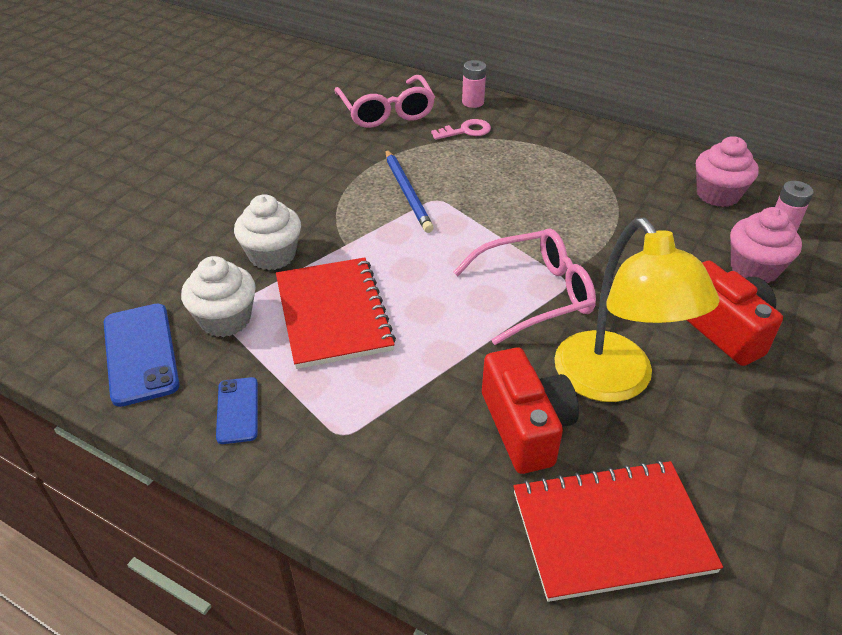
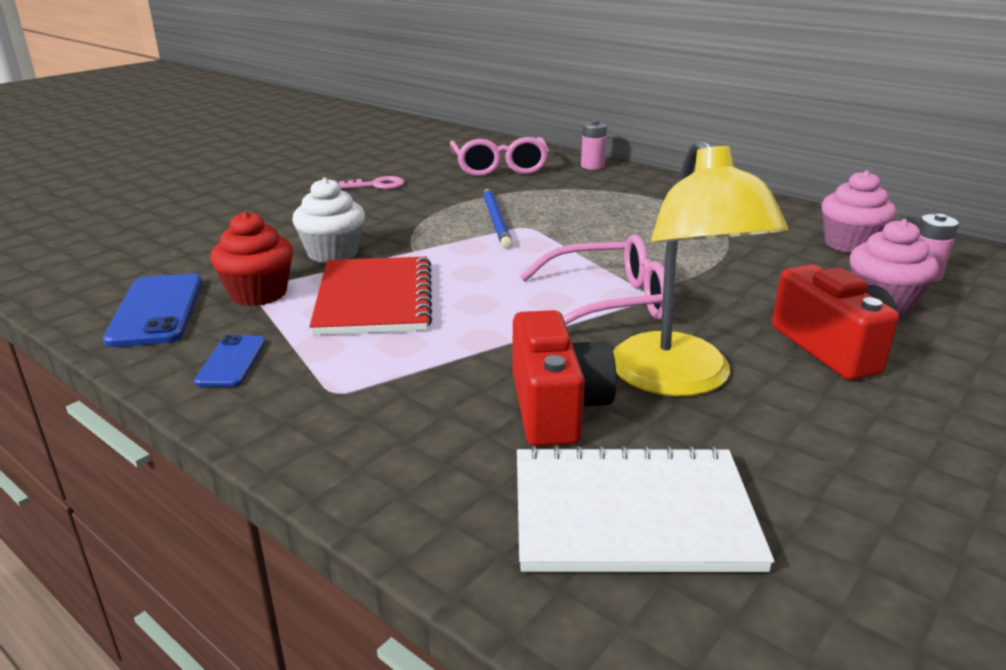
camera: 10 degrees right, 15 degrees down
white cupcake [181,256,256,337] -> red cupcake [210,211,293,306]
pink key [431,119,491,140] -> pink key moved to [339,176,404,189]
red notebook [513,460,723,602] -> white notebook [517,446,774,572]

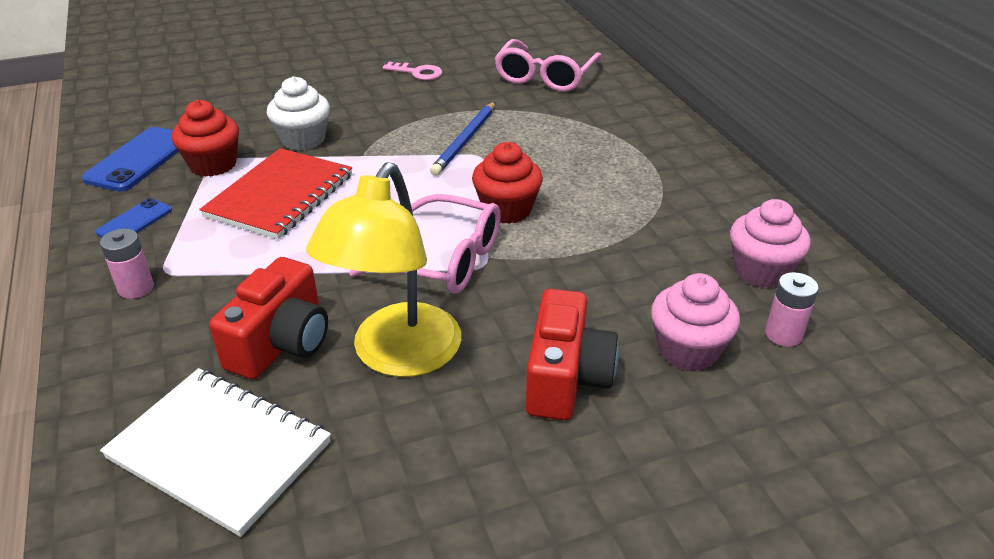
camera: 30 degrees right, 10 degrees up
pink battery [581,120,607,170] -> pink battery moved to [100,229,154,299]
none -> red cupcake [472,142,543,224]

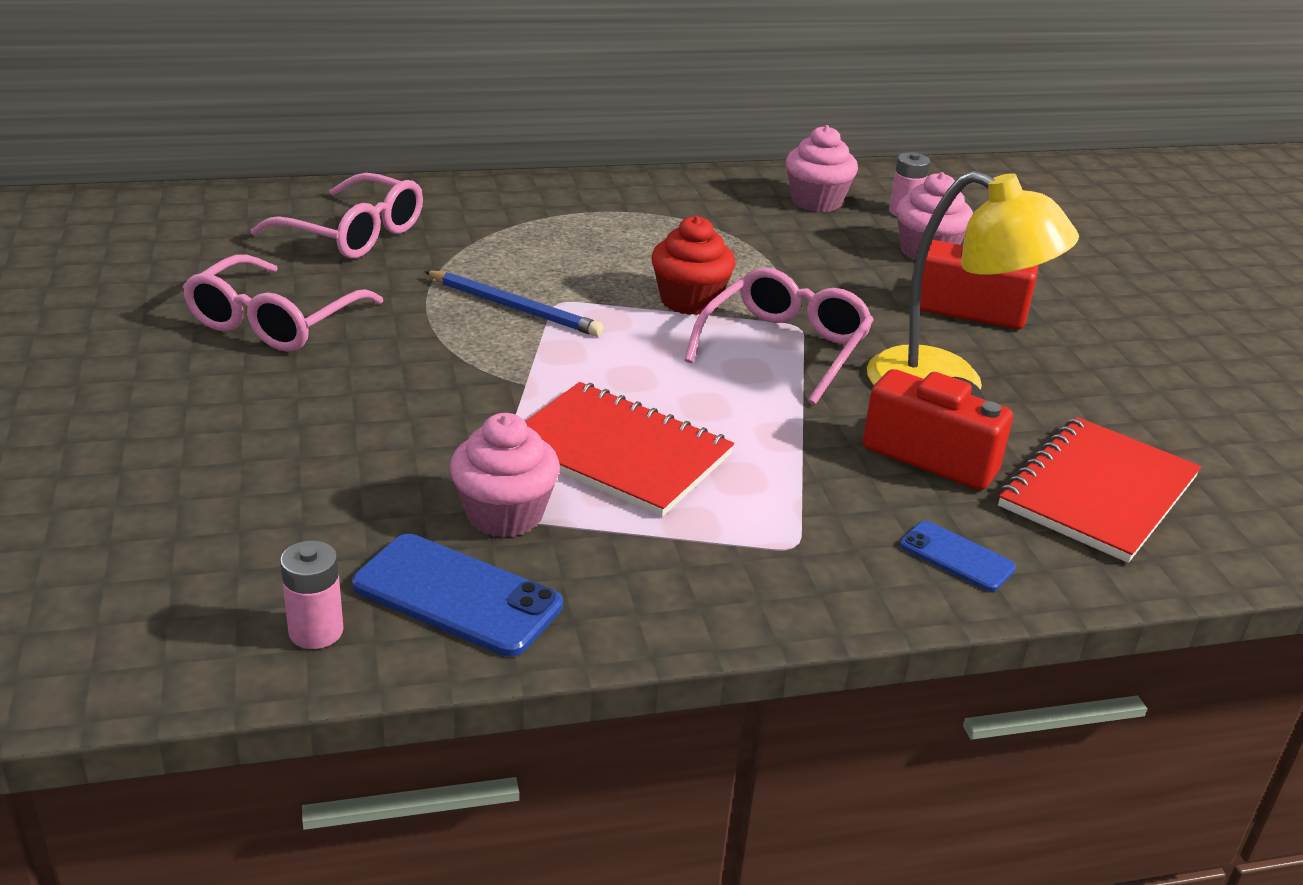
camera: 85 degrees left, 5 degrees down
blue phone [96,198,172,238] -> blue phone moved to [900,521,1016,592]
pink battery [100,229,154,299] -> pink battery moved to [280,541,343,649]
white notebook [100,368,331,537] -> red notebook [998,417,1201,563]
red cupcake [172,100,239,177] -> pink cupcake [450,413,560,538]
white cupcake [267,76,330,150] -> none
pink key [383,62,442,80] -> pink glasses [183,255,383,352]

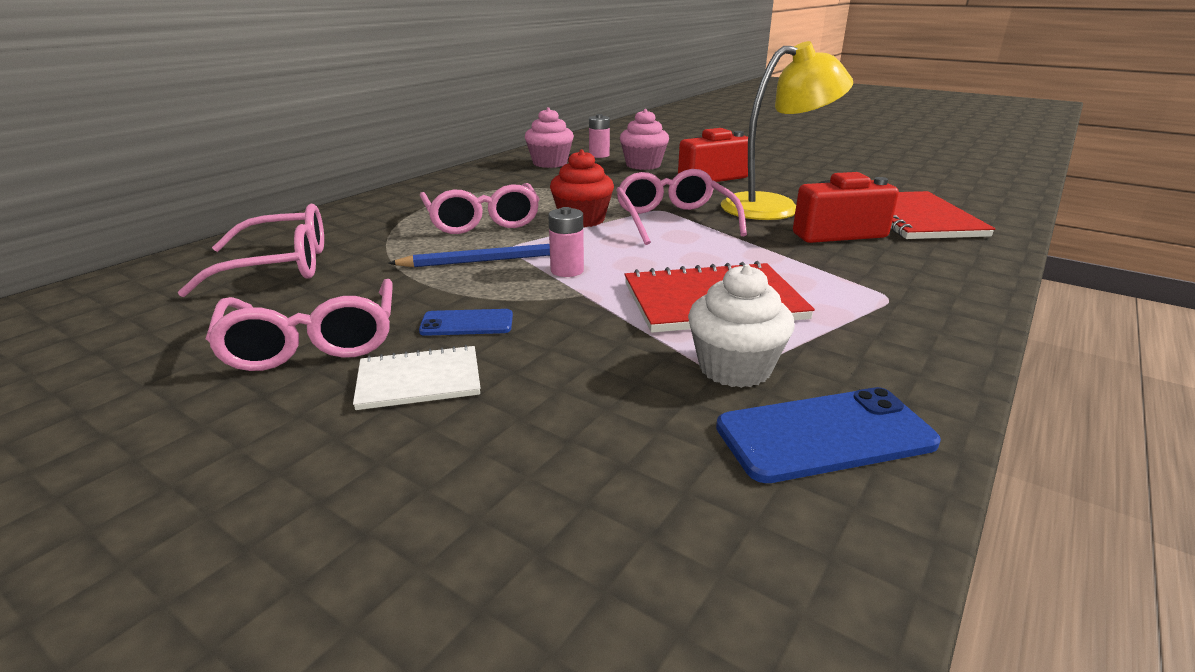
camera: 40 degrees left, 5 degrees down
pink battery [280,541,343,649] -> pink battery moved to [548,207,584,277]
pink cupcake [450,413,560,538] -> white cupcake [688,264,795,388]
blue phone [900,521,1016,592] -> blue phone moved to [419,309,513,336]
none -> white notebook [353,345,481,410]
none -> pink glasses [420,183,539,234]

